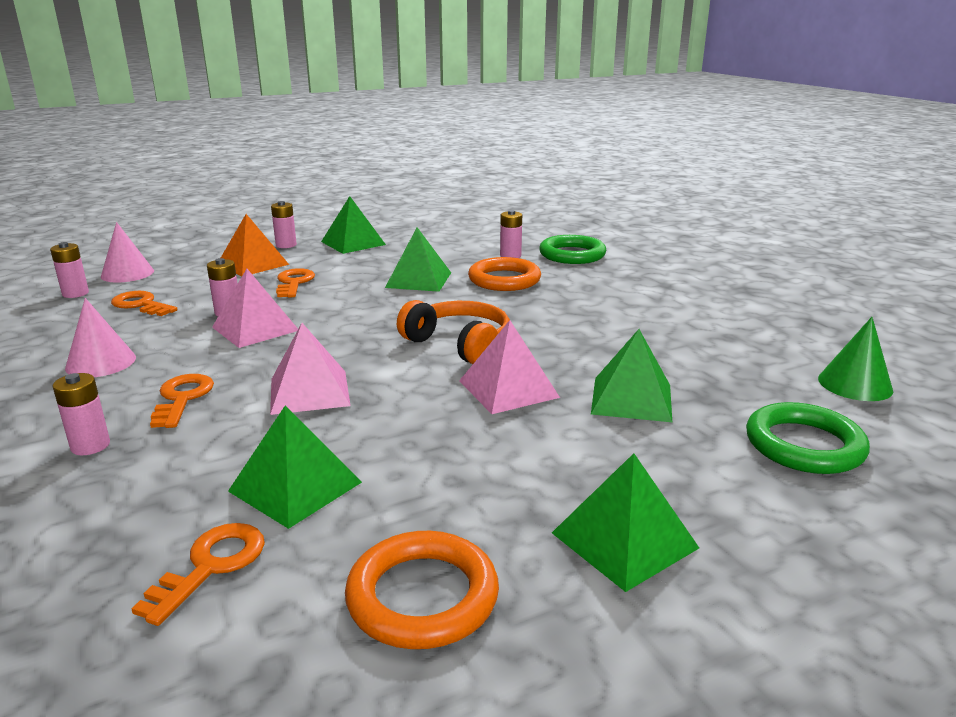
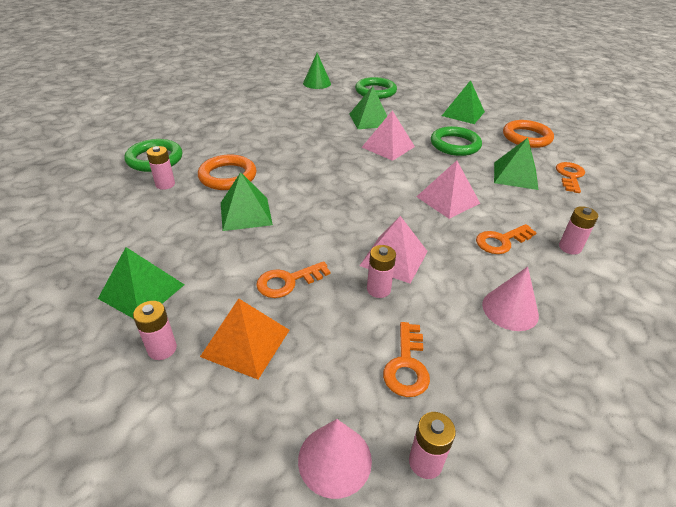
camera: 115 degrees left, 15 degrees up
orange key [131,523,265,626] -> orange key turned 105 degrees clockwise [556,162,585,193]
orange headphones [397,300,510,364] -> none
none -> green ring [431,126,482,156]

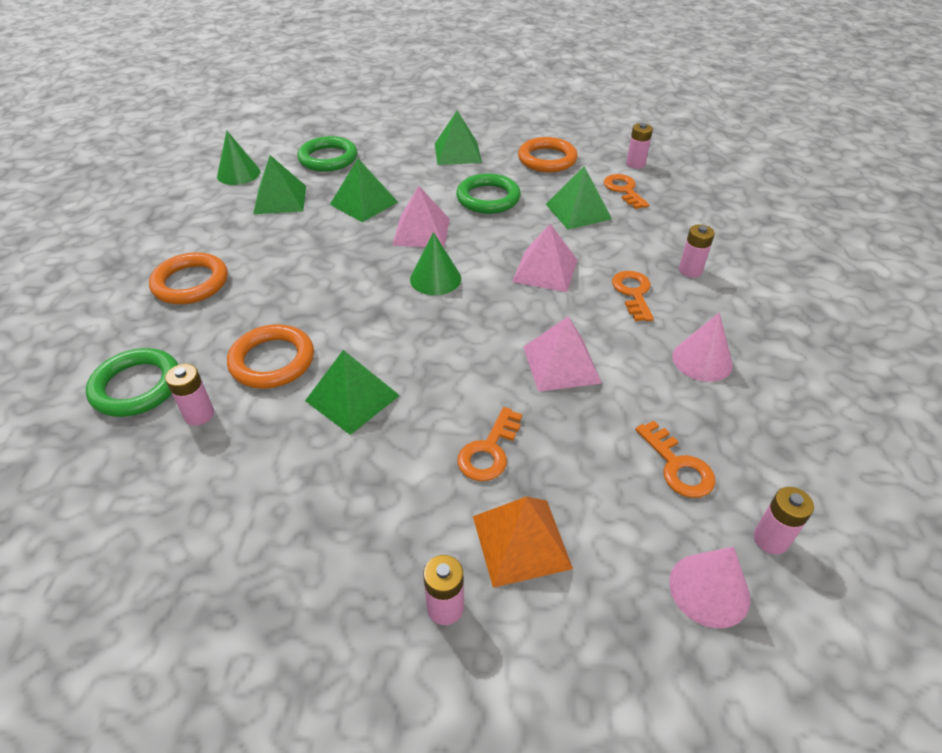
camera: 35 degrees left, 5 degrees up
green pyramid [98,247,185,319] -> green pyramid moved to [253,155,306,214]
pink battery [367,245,396,298] -> pink battery moved to [626,123,653,169]
orange key [476,224,537,254] -> orange key turned 150 degrees clockwise [612,271,654,321]
none -> orange ring [149,252,228,304]
none -> green cone [410,232,461,295]

